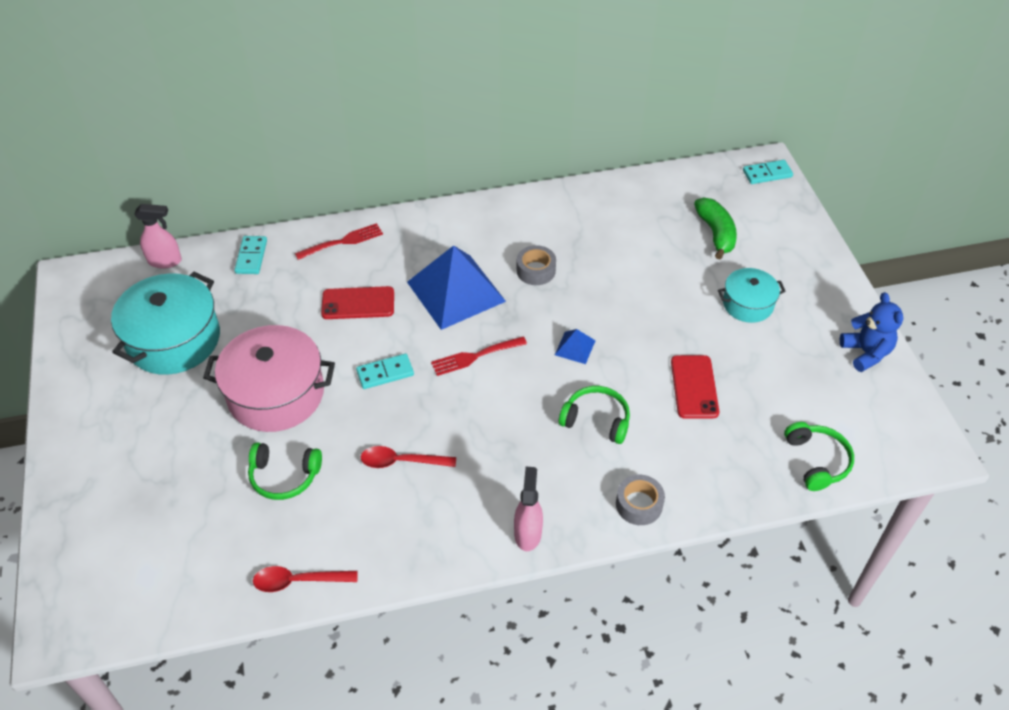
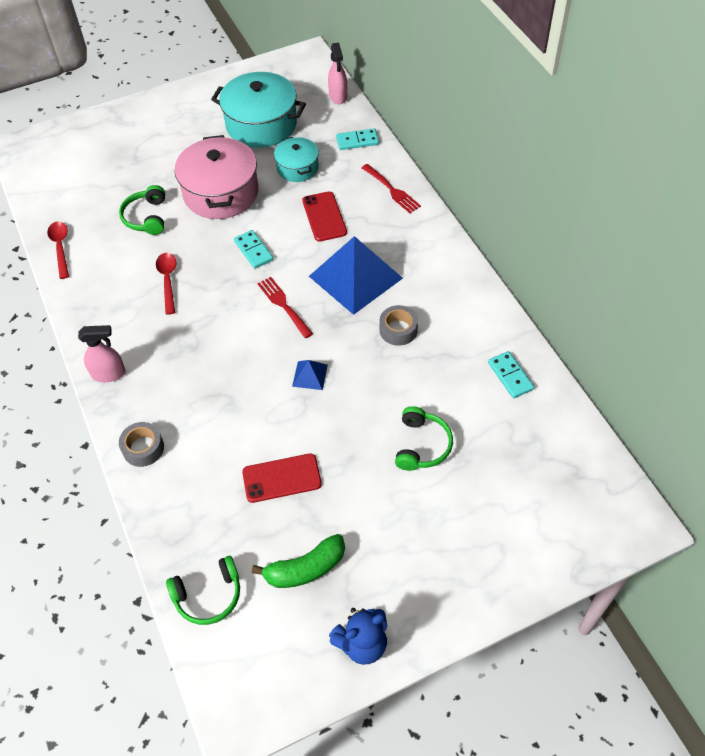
camera: 80 degrees right, 5 degrees up
green headphones [559,386,630,444] -> green headphones moved to [395,406,453,471]
green banana [694,197,737,260] -> green banana moved to [252,534,345,588]
turquoise pot [718,268,786,323] -> turquoise pot moved to [274,137,319,182]
turquoise domino [743,160,793,184] -> turquoise domino moved to [488,351,534,398]

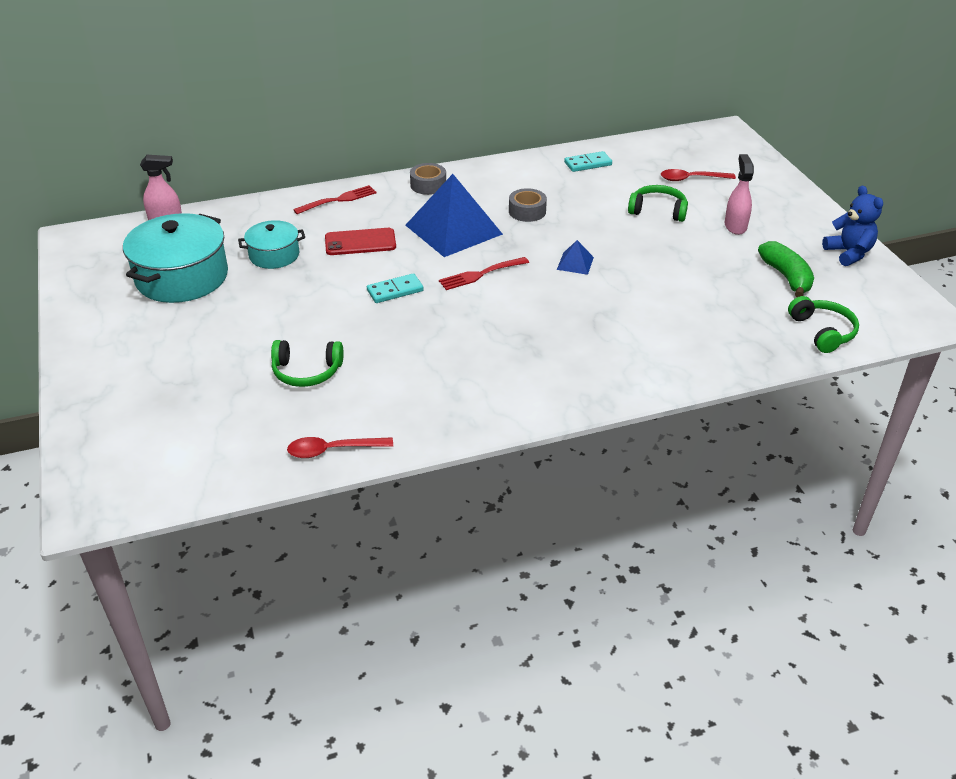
camera: 85 degrees left, 15 degrees down
pink spray bottle [78,325,126,382] -> pink spray bottle moved to [725,154,754,235]
grey tape [119,422,164,467] -> grey tape moved to [410,163,446,195]
red spoon [156,253,177,315] -> red spoon moved to [661,169,736,181]
pink pot [175,135,258,219] -> none
red phone [242,453,322,503] -> none
turquoise domino [336,128,379,150] -> none

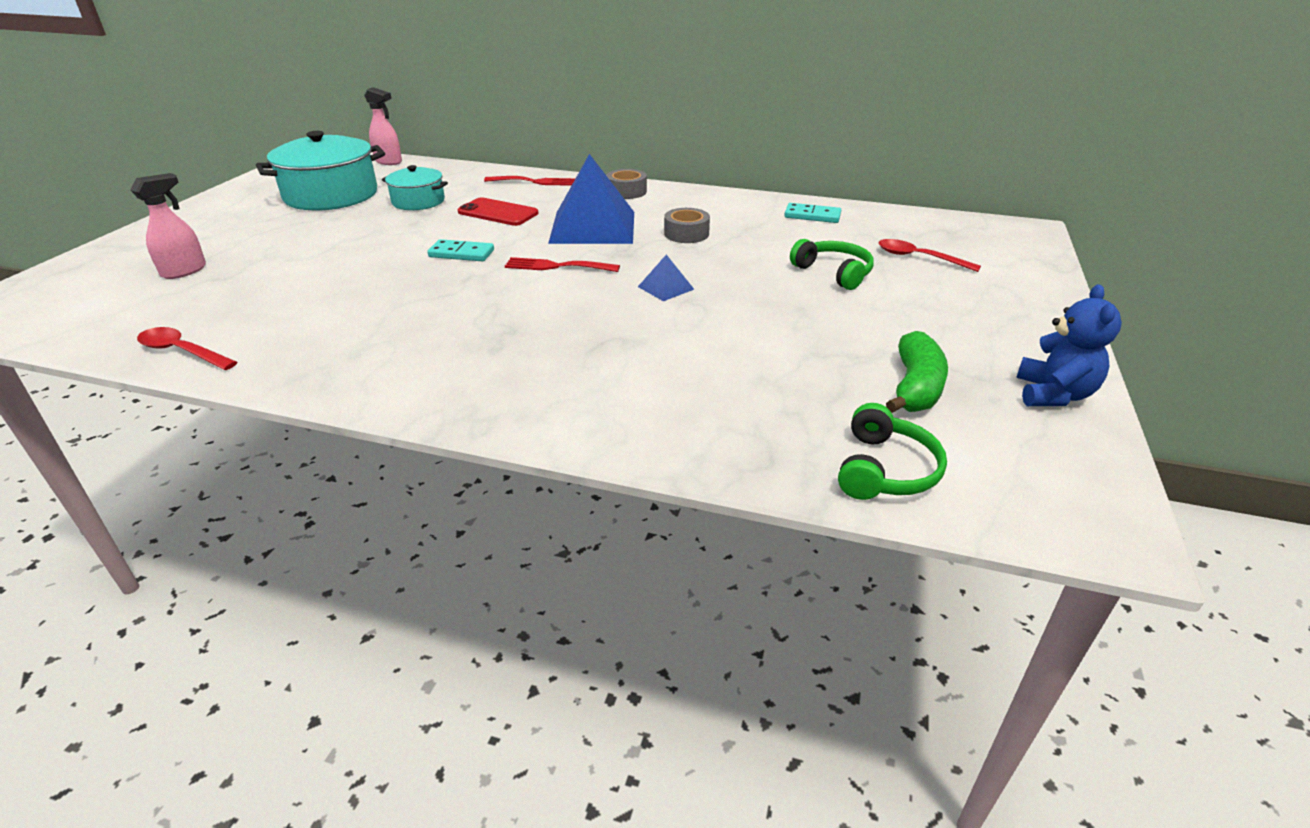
camera: 35 degrees right, 5 degrees down
green headphones [271,340,344,387] -> none
pink spray bottle [725,154,754,235] -> pink spray bottle moved to [131,173,206,279]

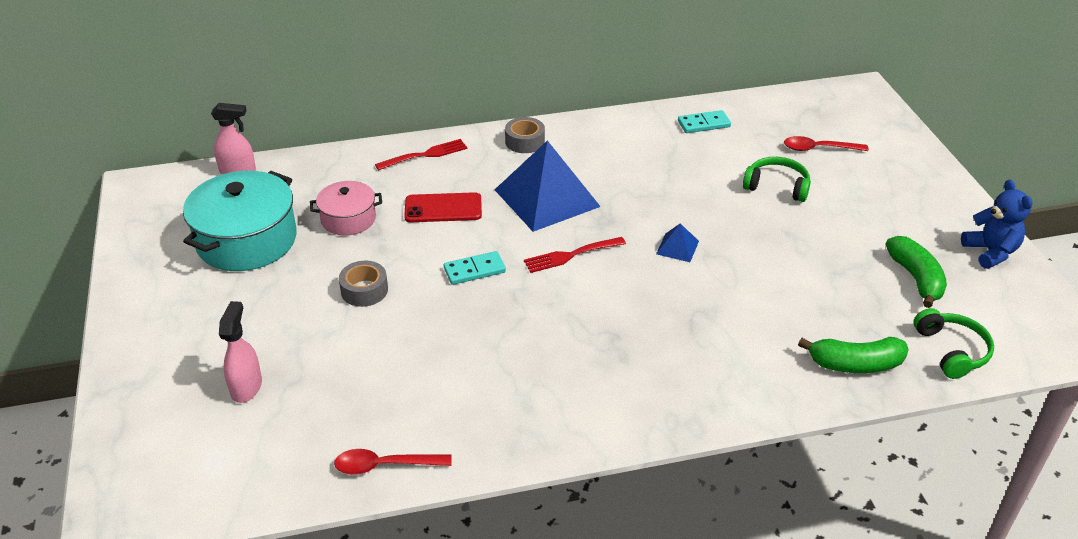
camera: 30 degrees left, 5 degrees up
turquoise pot [382,165,448,210] -> pink pot [310,181,382,236]
grey tape [664,208,710,243] -> grey tape moved to [339,261,388,307]
none -> green banana [798,337,909,373]

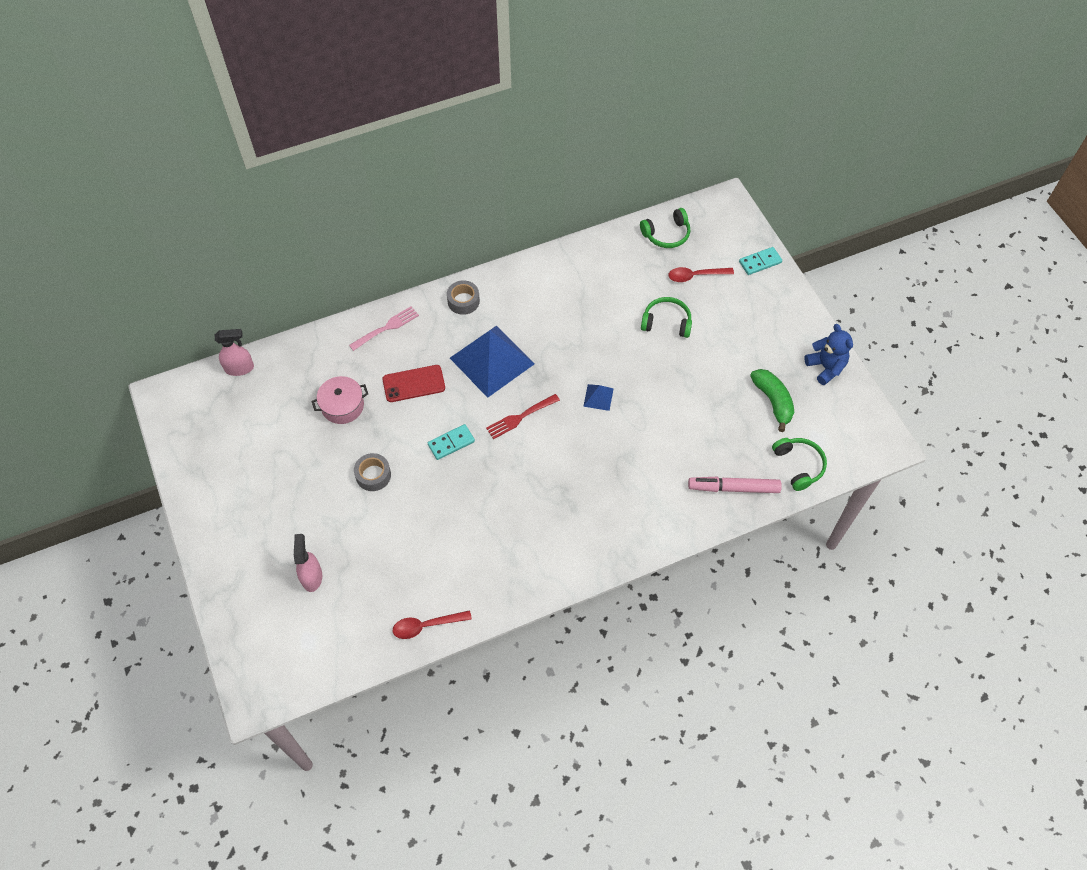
camera: 10 degrees left, 20 degrees up
turquoise pot [183,171,297,271] -> none
red fork [375,139,467,170] -> pink fork [349,306,419,351]
turquoise domino [678,110,731,133] -> turquoise domino moved to [739,247,782,275]
green banana [798,337,909,373] -> pink marker [688,477,782,493]
none -> green headphones [640,208,690,248]

